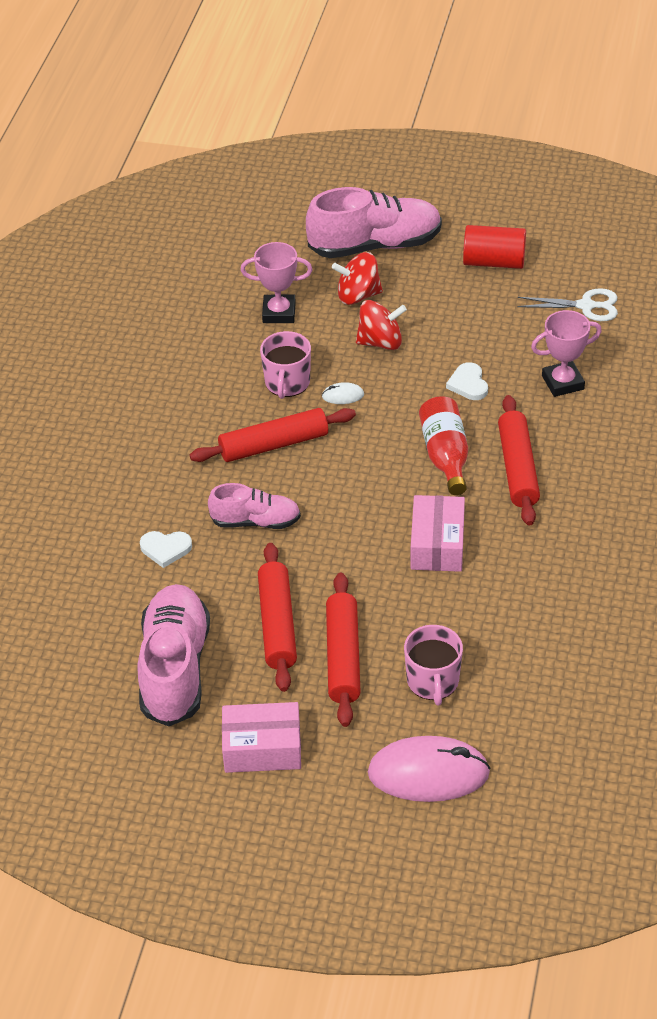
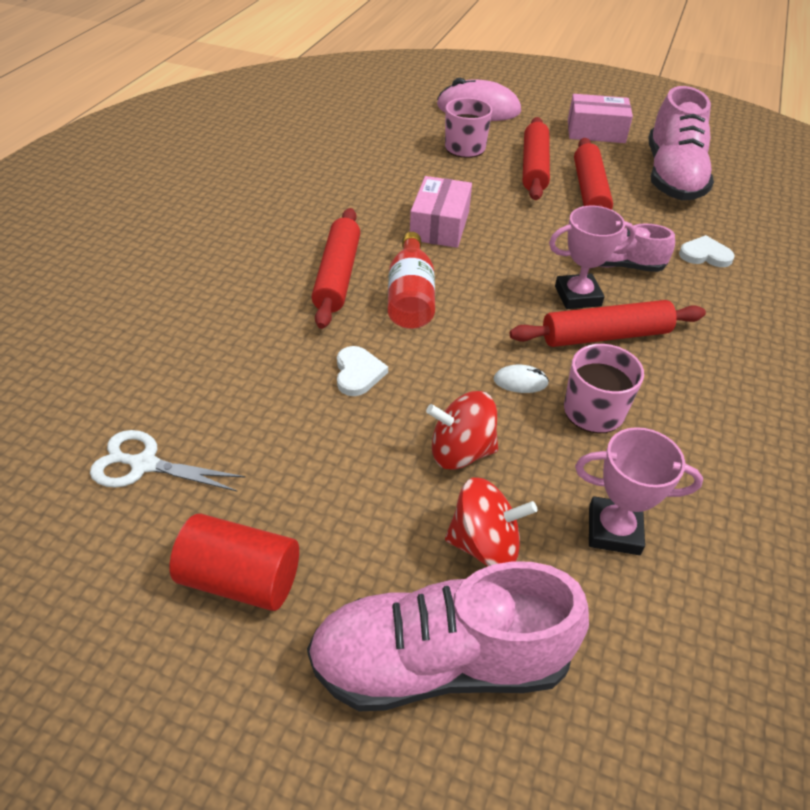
camera: 175 degrees left, 0 degrees up
pink trophy [531,310,602,397] -> pink trophy moved to [549,206,636,309]

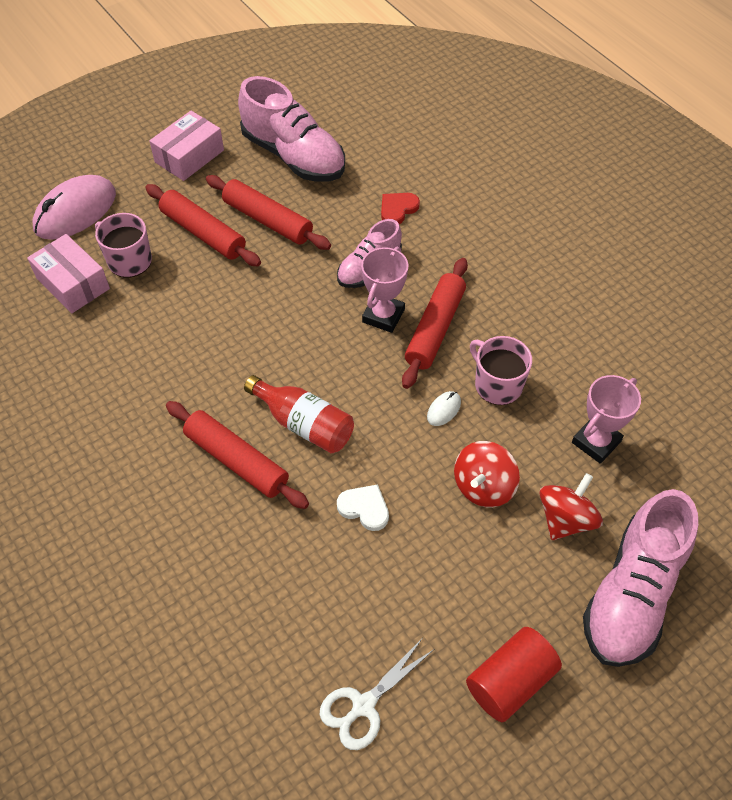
camera: 55 degrees left, 10 degrees up
pink box [410,176,472,248] -> pink box moved to [27,234,110,313]
white heart [679,235,735,267] -> red heart [381,193,420,224]

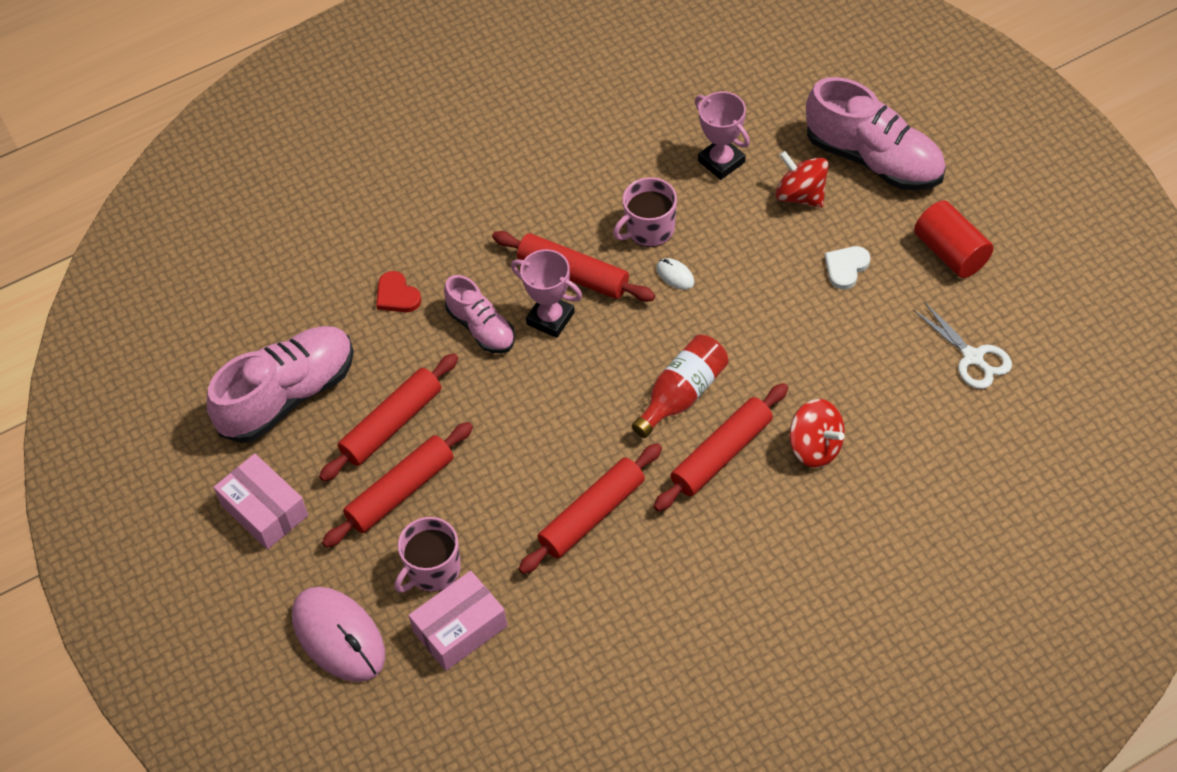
camera: 80 degrees left, 0 degrees up
white heart [337,484,389,531] -> white heart moved to [825,246,870,290]
red spinning top [454,441,520,507] -> red spinning top moved to [789,399,845,468]
none -> red rolling pin [519,443,662,574]

